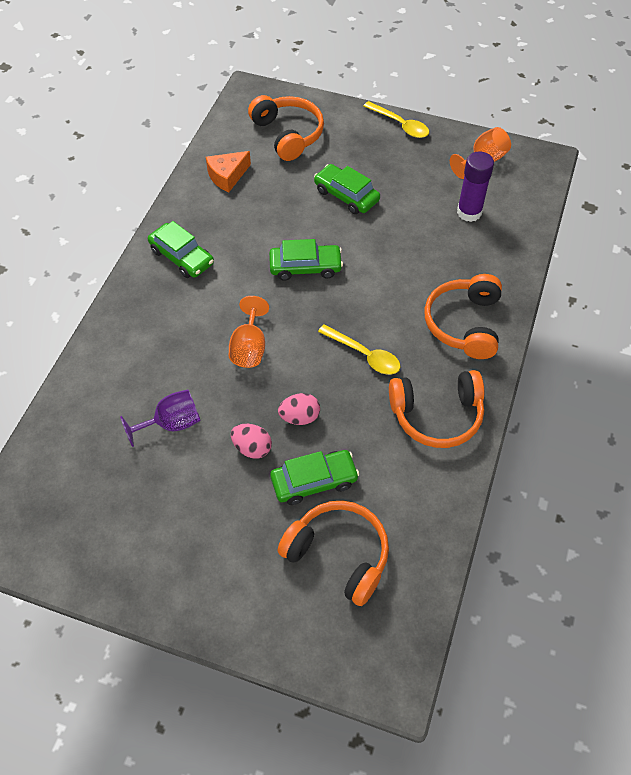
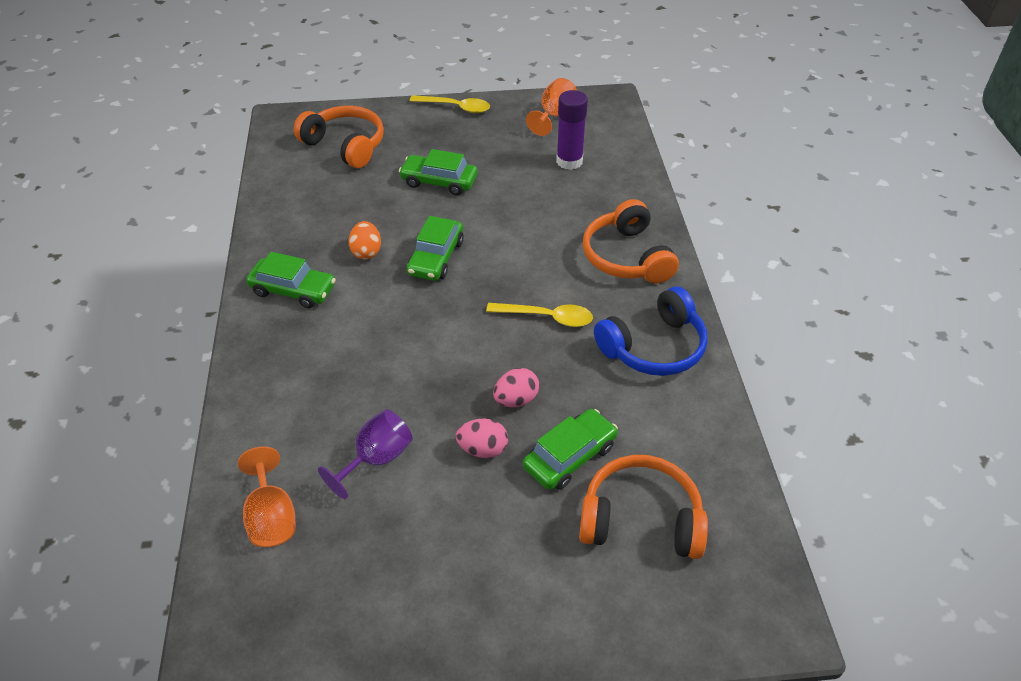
camera: 25 degrees left, 10 degrees down
orange cheese [206,151,251,192] -> none
orange goblet [229,296,269,368] -> orange goblet moved to [238,446,296,547]
green car [269,239,343,281] -> green car turned 135 degrees clockwise [407,216,464,281]
orange headphones [389,370,484,448] -> blue headphones [594,286,708,376]
none -> orange egg [349,221,381,260]

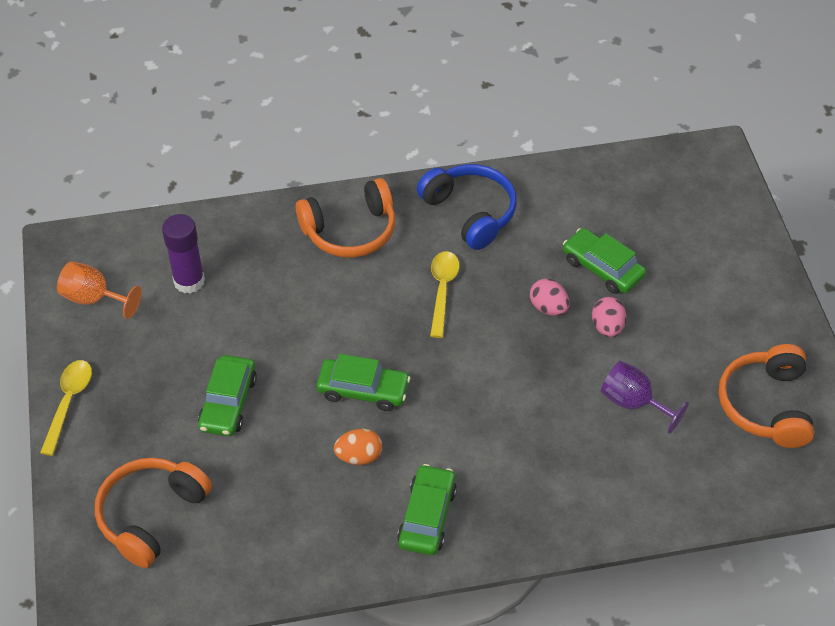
camera: 95 degrees left, 5 degrees up
orange goblet [238,446,296,547] -> none
orange headphones [579,455,708,559] -> orange headphones moved to [718,344,814,448]

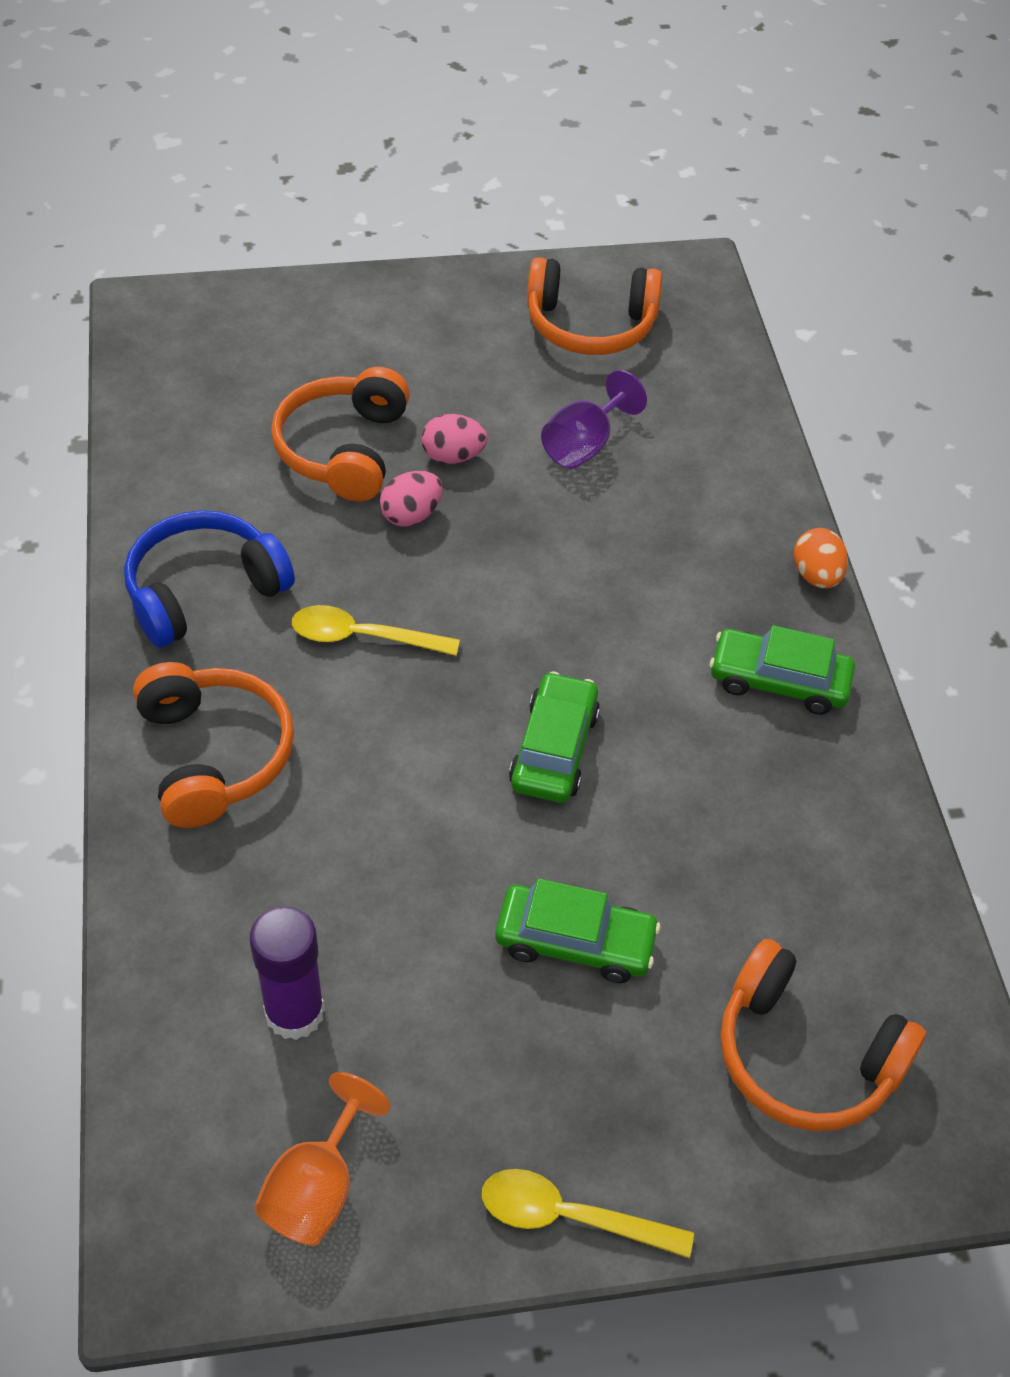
camera: 90 degrees left, 0 degrees up
orange egg [334,429,382,465] -> orange egg moved to [794,528,848,588]
green car [563,228,646,294] -> orange headphones [271,367,410,502]

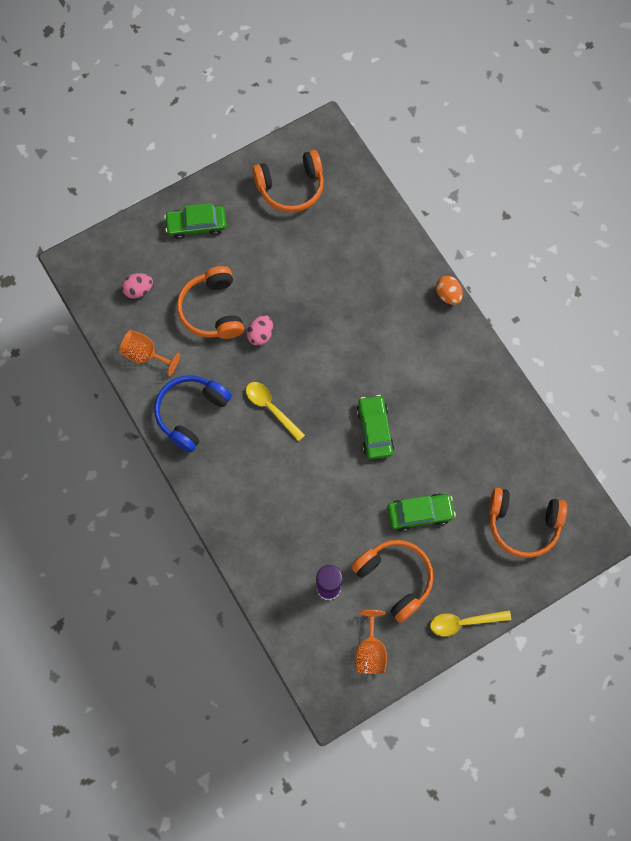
camera: 20 degrees left, 20 degrees up
orange headphones [133,662,294,828] -> orange headphones moved to [351,540,434,623]
yellow spoon [292,605,460,656] -> yellow spoon turned 60 degrees clockwise [246,382,305,442]
pink egg [421,414,488,464] -> pink egg moved to [122,273,153,299]
purple goblet [541,370,647,469] -> none
green car [710,625,855,715] -> green car moved to [164,203,227,239]
none -> orange goblet [119,330,180,376]

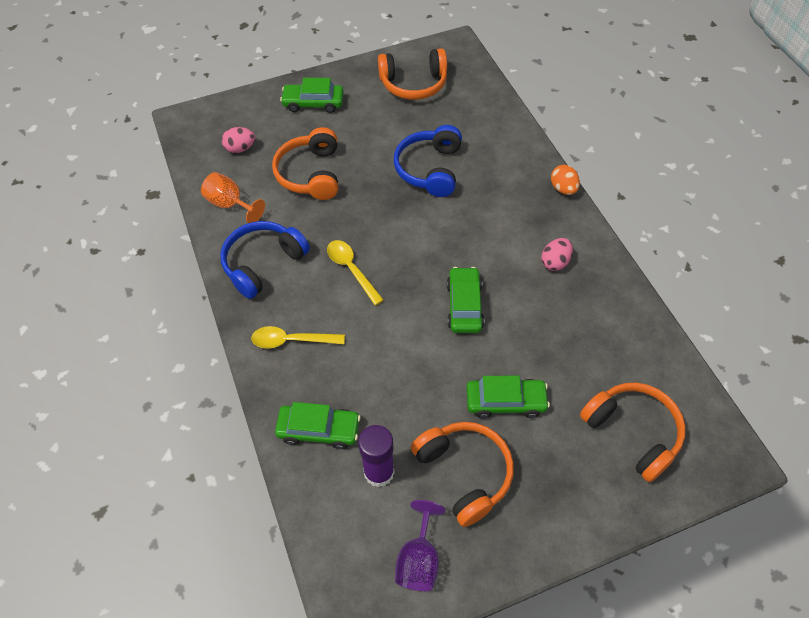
camera: 10 degrees right, 15 degrees down
pink egg [247,315,273,346] -> pink egg moved to [541,238,573,271]
orange goblet [355,610,387,674] -> purple goblet [395,500,445,591]
yellow spoon [430,610,511,637] -> yellow spoon moved to [251,326,345,349]
orange headphones [489,488,567,558] -> orange headphones turned 150 degrees counterclockwise [580,383,686,482]
none -> green car [275,402,361,449]
none -> blue headphones [394,125,462,197]

